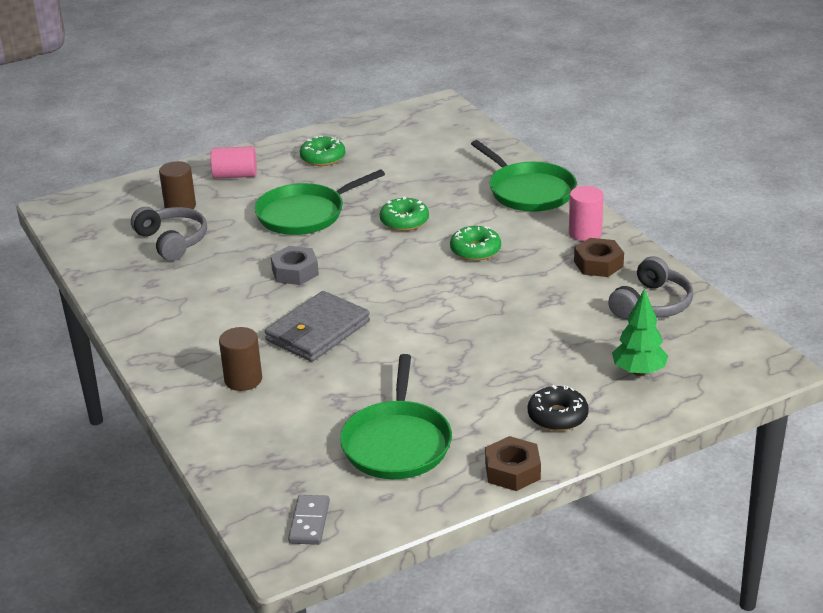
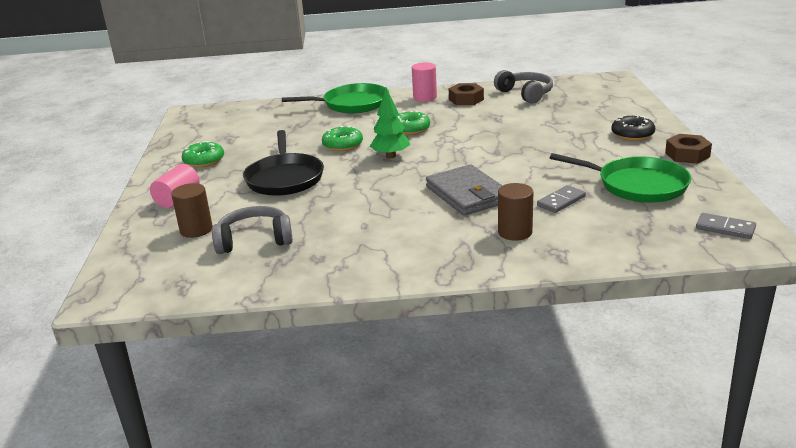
camera: 65 degrees left, 5 degrees down
green pan [254,169,385,235] -> black pan [243,130,324,196]
grey nut [270,246,319,285] -> none
green tree [612,288,668,376] -> green tree moved to [370,87,410,158]
none -> grey domino [537,185,586,213]

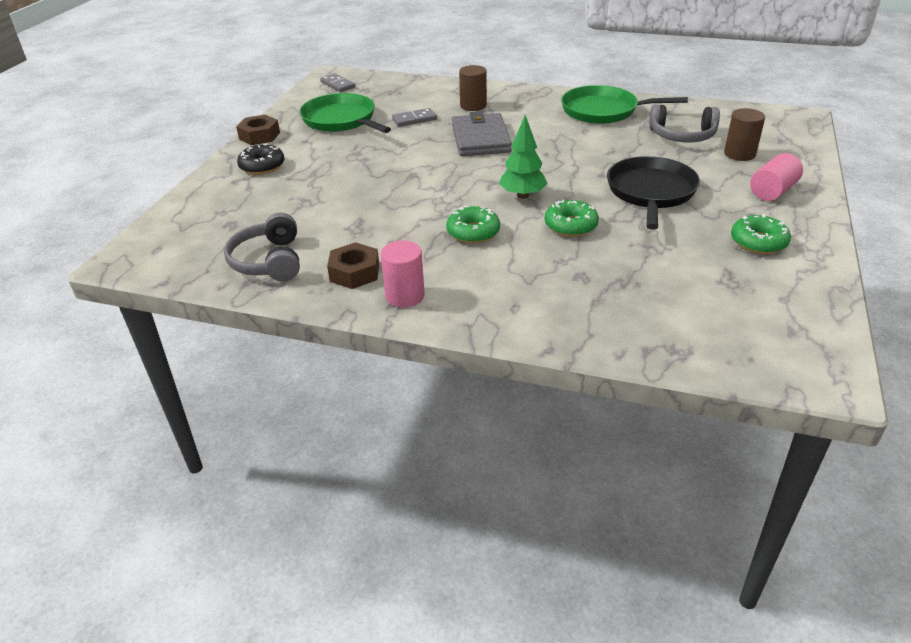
camera: 160 degrees left, 10 degrees up
green pan [282,83,389,113] -> green pan moved to [561,85,688,124]

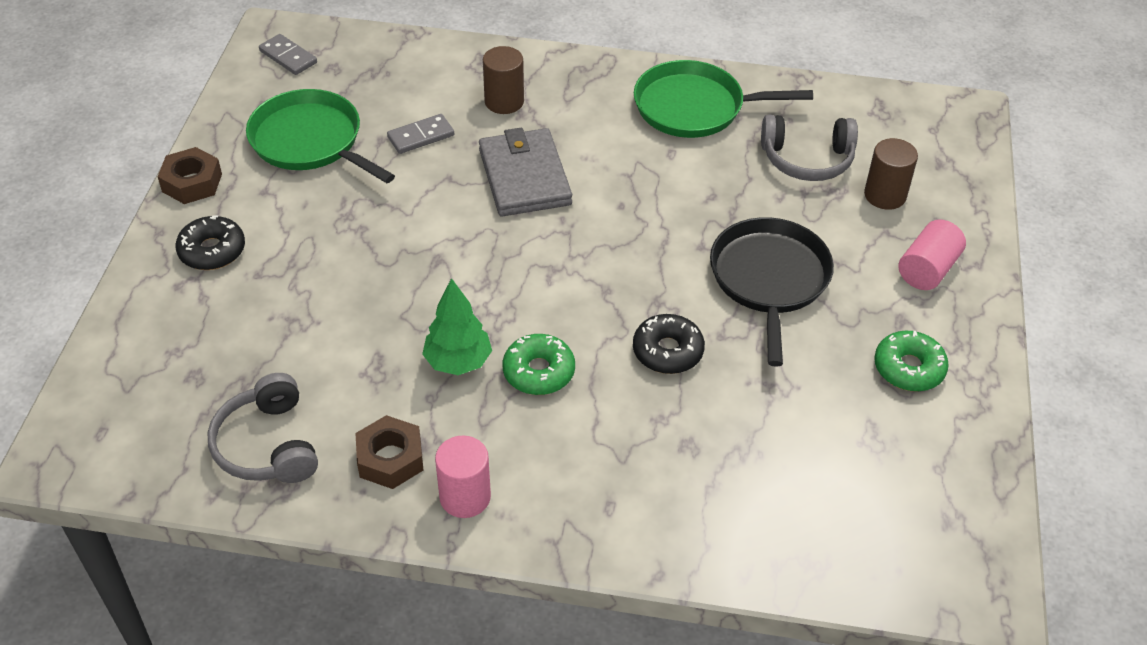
camera: 10 degrees left, 10 degrees up
green tree [499,115,548,199] -> green tree moved to [422,278,492,375]
green donut [545,200,599,237] -> black donut [633,314,705,374]

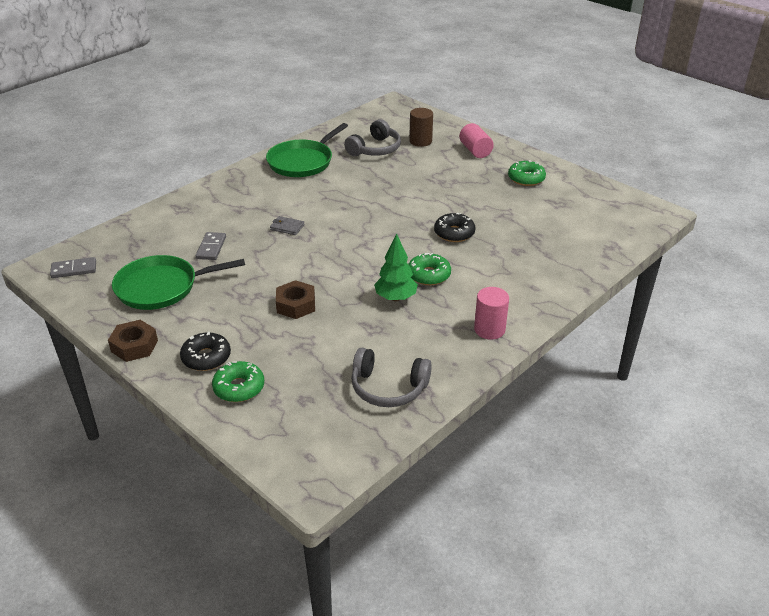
camera: 55 degrees left, 10 degrees down
brown nut [355,415,423,489] -> brown nut moved to [276,280,315,319]
grey wallet [479,128,572,216] -> grey wallet [270,216,304,235], size x0.44
brown cylinder [483,46,524,114] -> none
black pan [710,217,834,367] -> none
none -> green donut [212,361,264,402]

